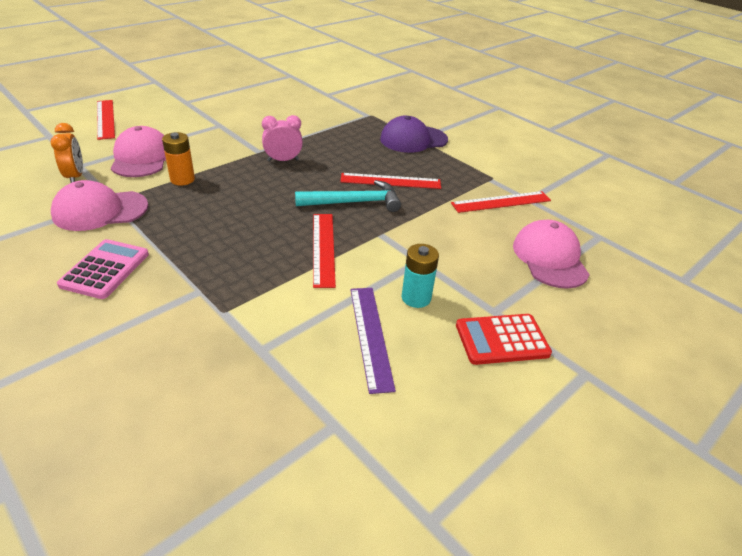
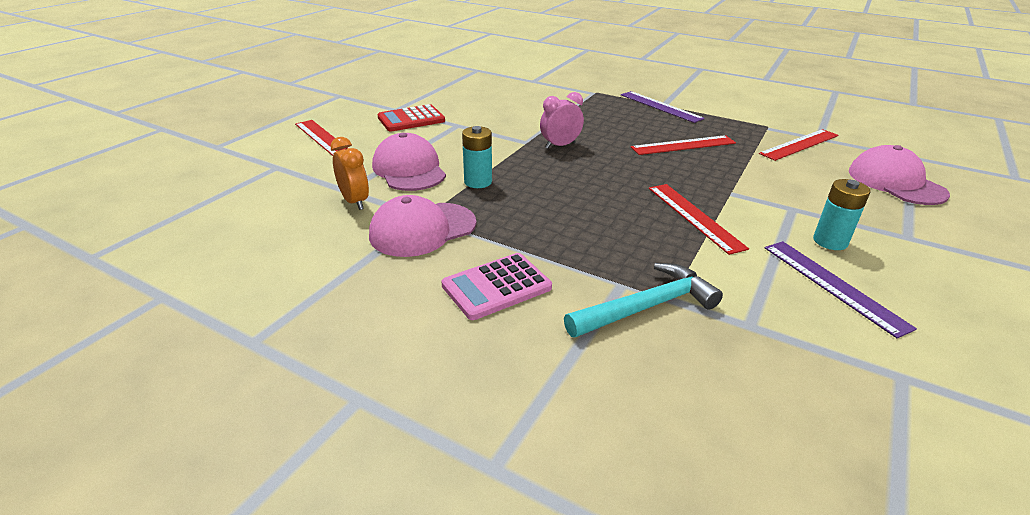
camera: 15 degrees left, 5 degrees down
pink calculator [57,239,149,299] -> pink calculator turned 120 degrees counterclockwise [441,253,552,320]
orange battery [162,132,195,185] -> turquoise battery [462,126,492,188]
turquoise hammer [295,180,401,212] -> turquoise hammer moved to [564,263,723,338]
purple cap [380,116,448,153] -> purple ruler [621,91,705,123]
red calculator [456,314,552,365] -> red calculator moved to [377,104,445,131]

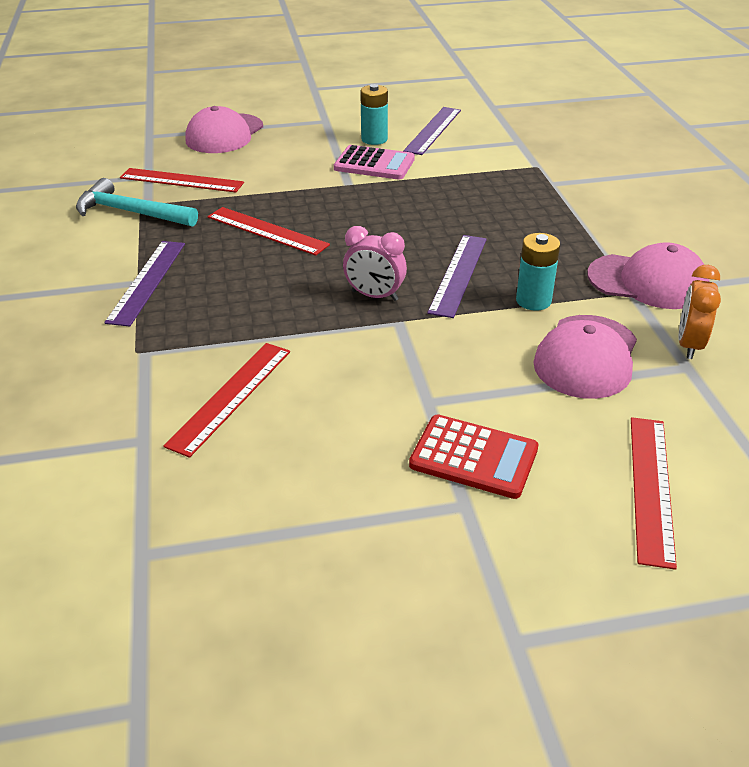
camera: 130 degrees left, 5 degrees up
pink calculator [441,253,552,320] -> pink calculator moved to [334,145,415,180]
turquoise hammer [564,263,723,338] -> turquoise hammer moved to [76,178,198,227]
red ruler [649,184,749,255] -> red ruler moved to [163,343,290,458]
none -> purple ruler [427,235,487,318]

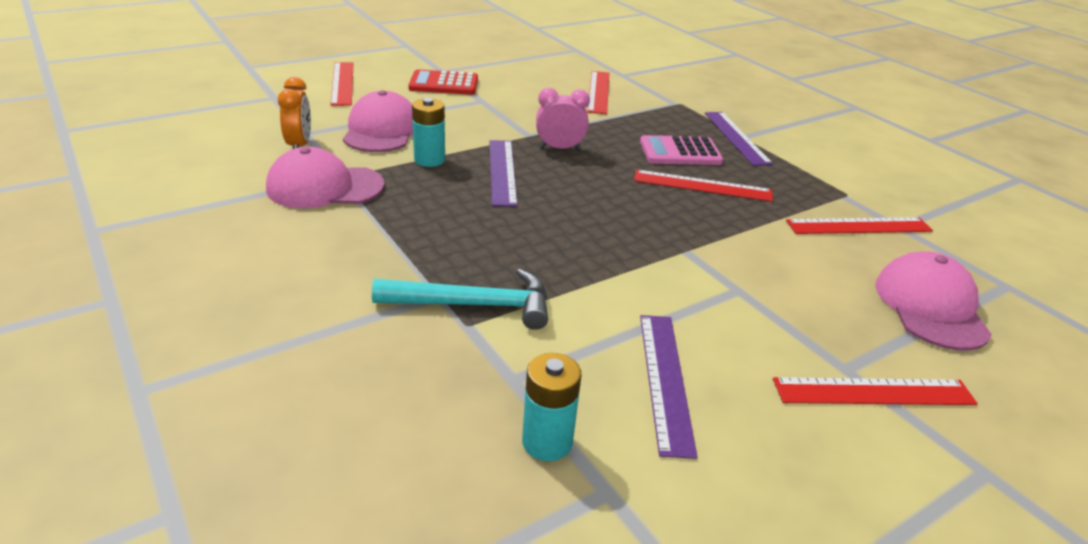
camera: 155 degrees right, 5 degrees down
turquoise hammer [76,178,198,227] -> turquoise hammer moved to [372,269,548,330]
pink calculator [334,145,415,180] -> pink calculator moved to [640,135,723,165]
turquoise battery [360,84,388,145] -> turquoise battery moved to [522,353,581,461]
none -> red ruler [773,377,978,405]

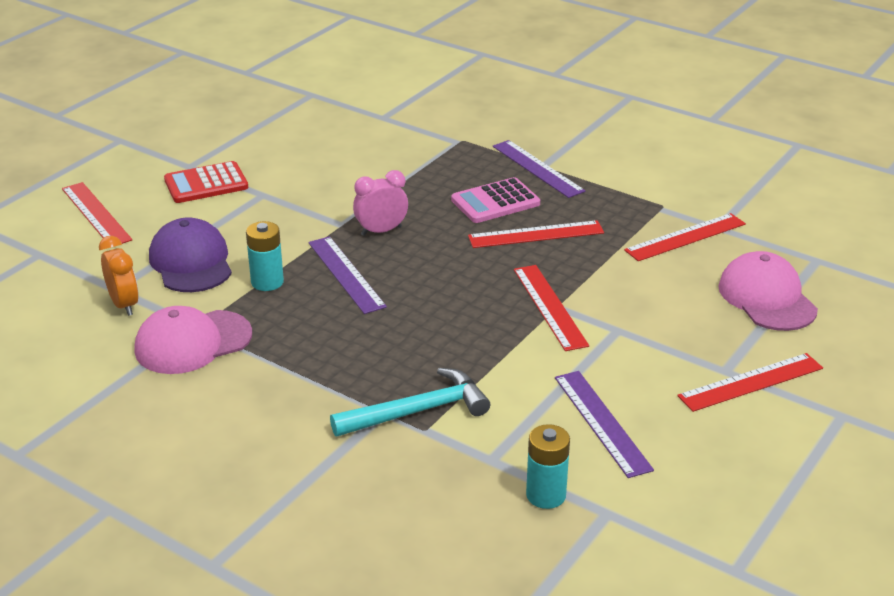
camera: 20 degrees left, 0 degrees up
pink cap [343,90,413,152] -> purple cap [149,217,232,292]
red ruler [587,71,609,114] -> red ruler moved to [514,265,589,351]

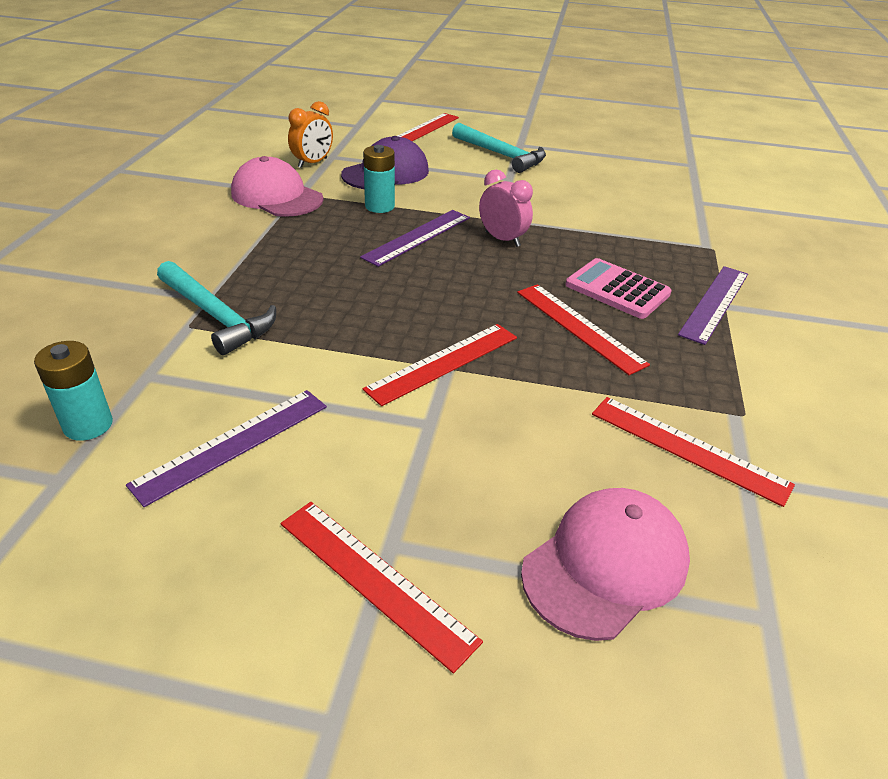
camera: 65 degrees right, 5 degrees up
red calculator [164,161,248,203] -> turquoise hammer [452,123,546,173]

